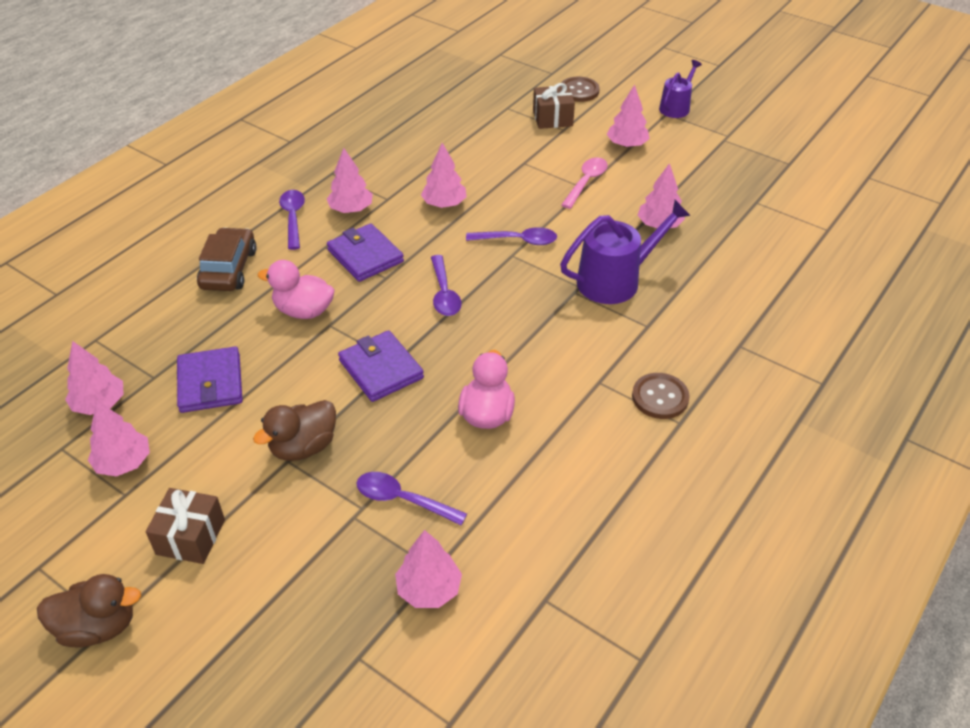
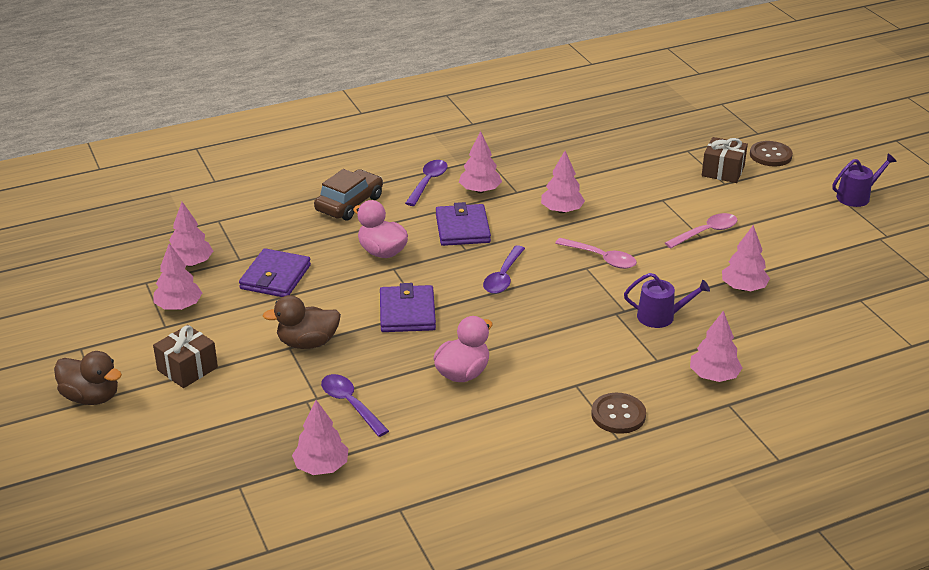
camera: 30 degrees right, 10 degrees down
purple spoon [466,227,557,245] -> pink spoon [555,238,637,269]
purple watering can [560,200,691,304] -> purple watering can [624,273,710,328], size x0.60
pink tree [607,85,650,148] -> pink tree moved to [690,311,742,382]

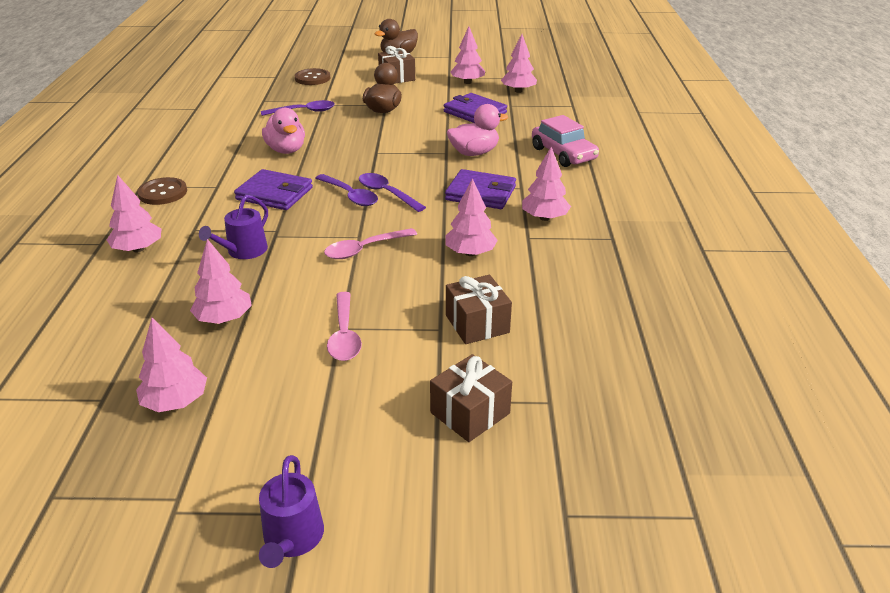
camera: 115 degrees right, 0 degrees up
pink tree [292,400,349,475] -> pink tree moved to [136,318,207,412]
brown car [314,169,383,221] -> pink car [532,115,599,167]
purple wallet [380,283,436,332] -> purple wallet moved to [234,169,313,210]
purple spoon [405,160,448,206] -> purple spoon moved to [315,174,378,206]
brown button [750,141,793,166] -> brown button moved to [295,68,330,85]
none -> brown gift [446,275,512,344]

